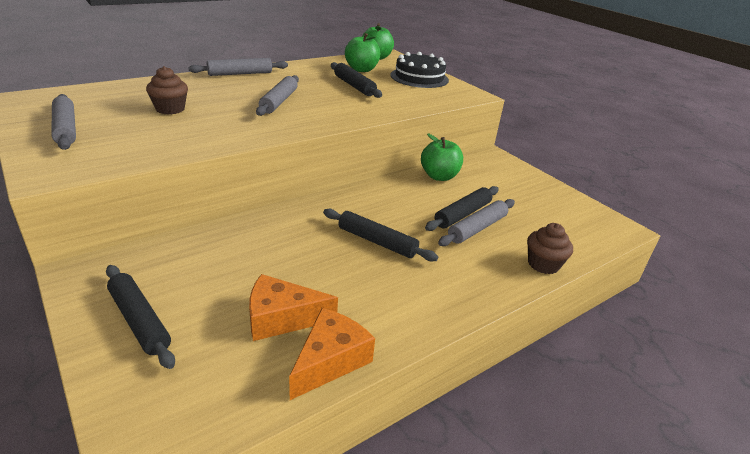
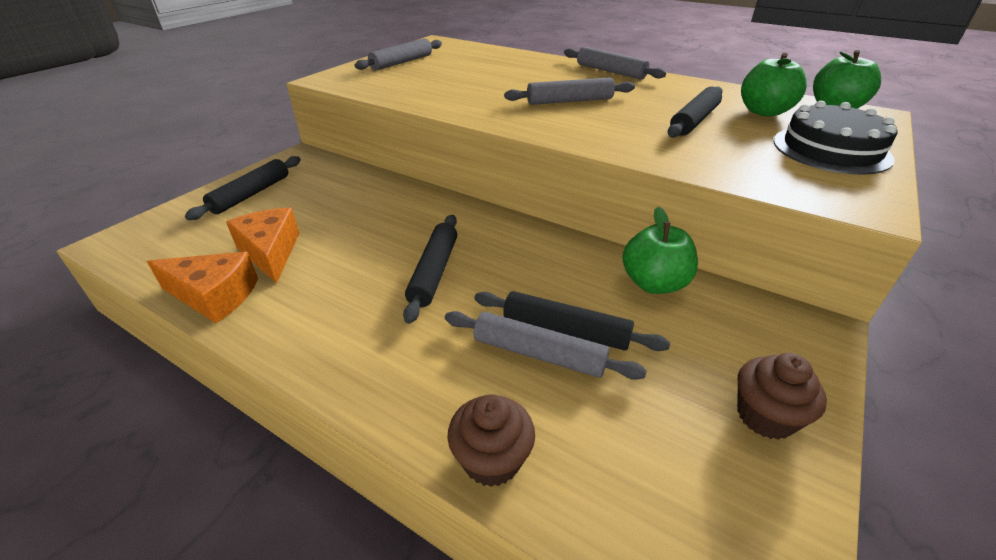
camera: 70 degrees right, 5 degrees up
brown cupcake [146,66,188,115] -> brown cupcake moved to [737,353,827,439]

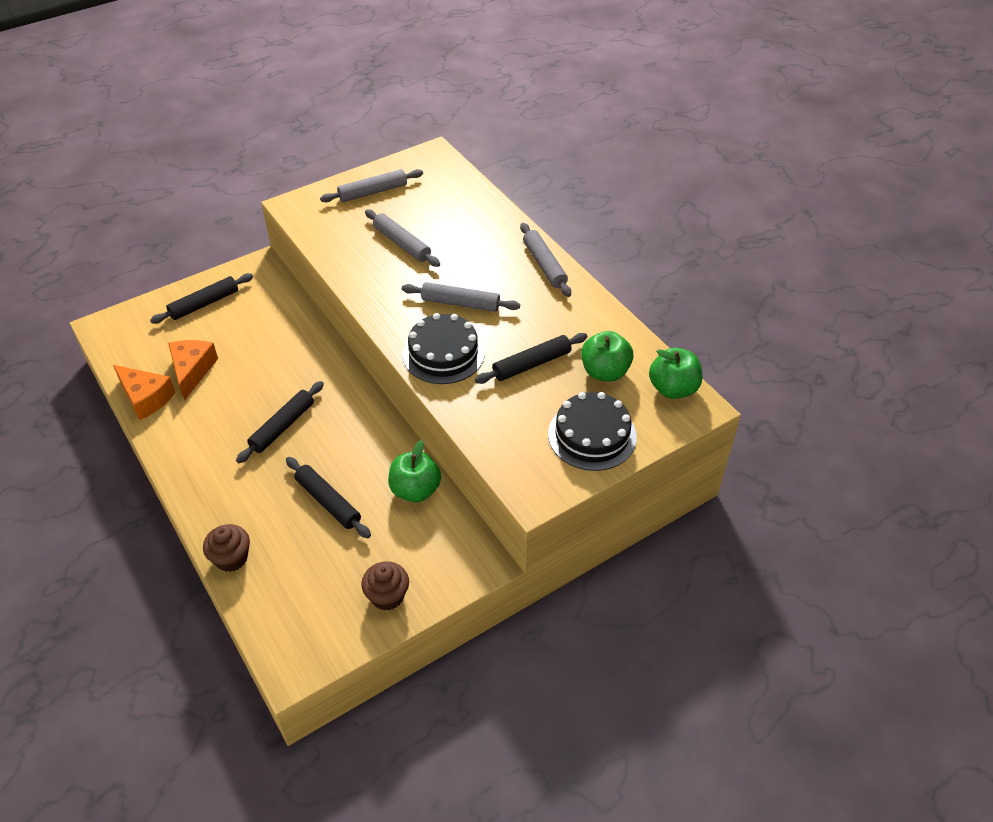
camera: 25 degrees right, 10 degrees up
grey rolling pin [445,311,647,380] -> grey rolling pin moved to [365,209,440,267]
none -> black cake [402,313,485,384]

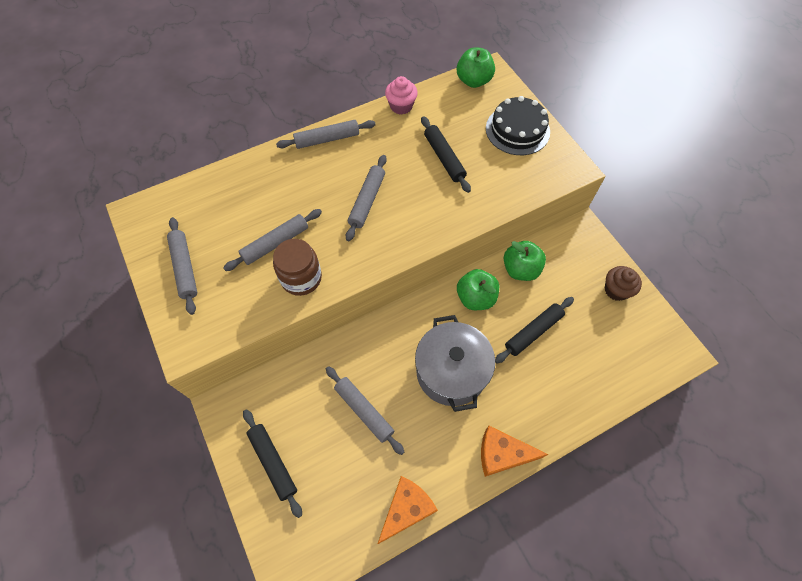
camera: 85 degrees left, 15 degrees up
orange cheese [168,340,218,401] -> orange cheese moved to [481,426,548,477]
brown cupcake [203,524,250,572] -> none
black rolling pin [236,381,324,463] -> grey pot [415,315,495,412]
black cake [402,313,485,384] -> none
green apple [581,331,634,381] -> green apple moved to [457,269,499,310]
none -> brown jar [273,239,322,296]
none -> grey rolling pin [326,366,404,455]
none -> pink cupcake [385,76,418,115]

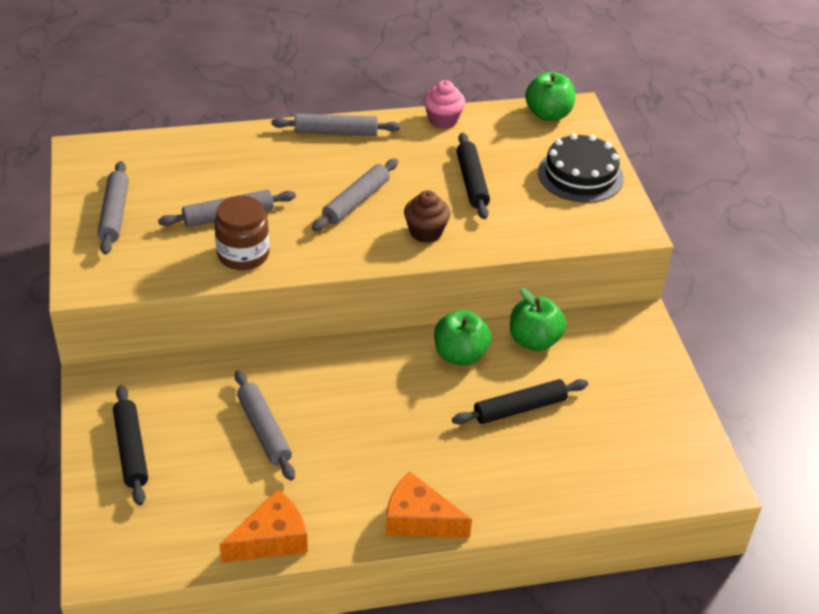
camera: 15 degrees right, 20 degrees down
grey pot [415,315,495,412] -> none
brown cupcake [605,266,642,301] -> brown cupcake moved to [404,190,450,243]

